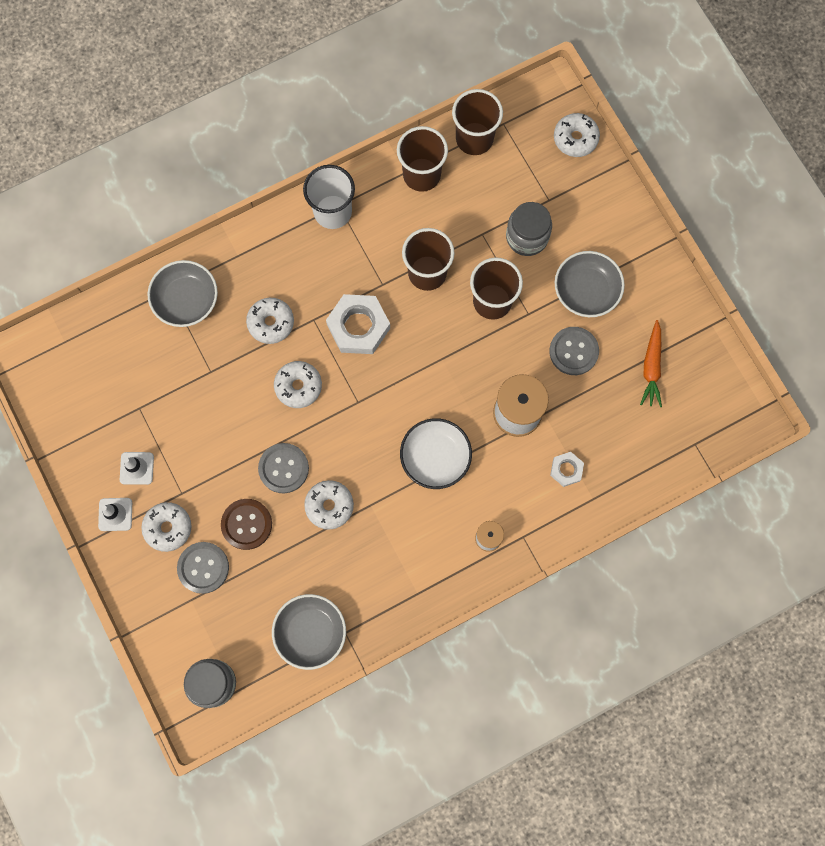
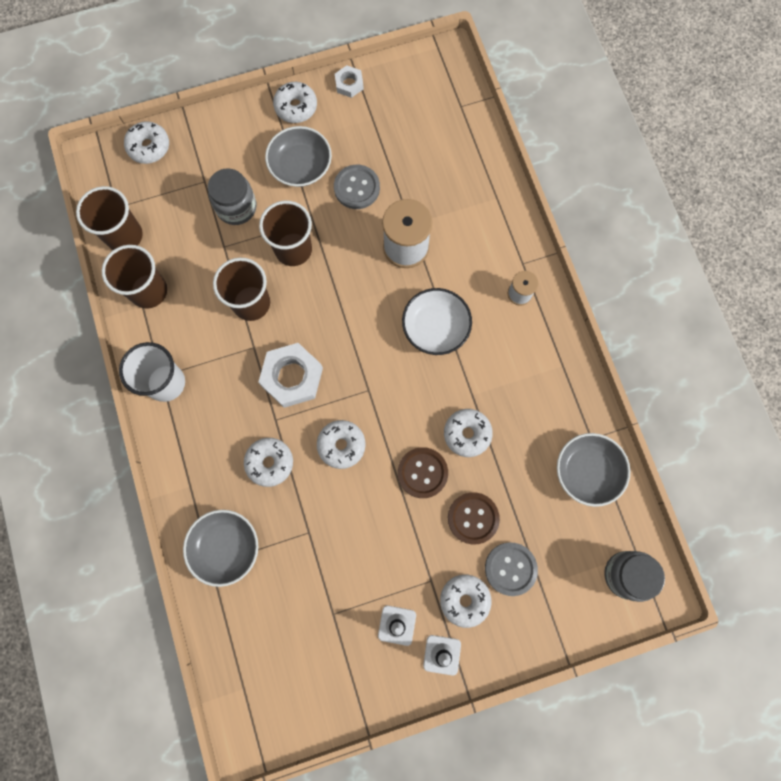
camera: 80 degrees left, 0 degrees up
grey button [258,443,309,493] -> brown button [398,447,448,498]
white nut [550,452,584,487] -> white nut moved to [335,66,364,98]
orange carrot [640,320,662,407] -> none
none -> white donut [273,82,317,123]

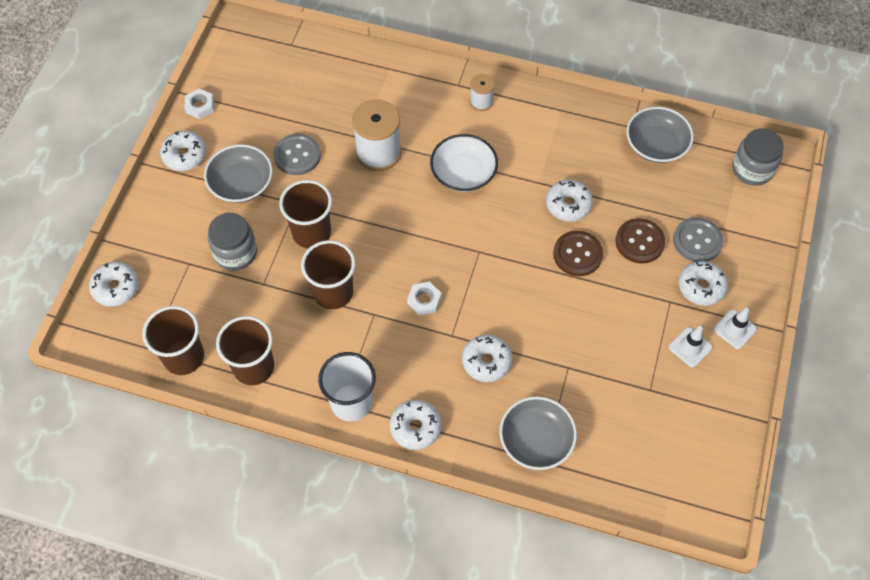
camera: 55 degrees left, 15 degrees down
white nut [258,343,323,408] -> white nut [407,282,442,315], size x0.53
white donut [317,420,366,469] -> white donut moved to [390,400,442,450]

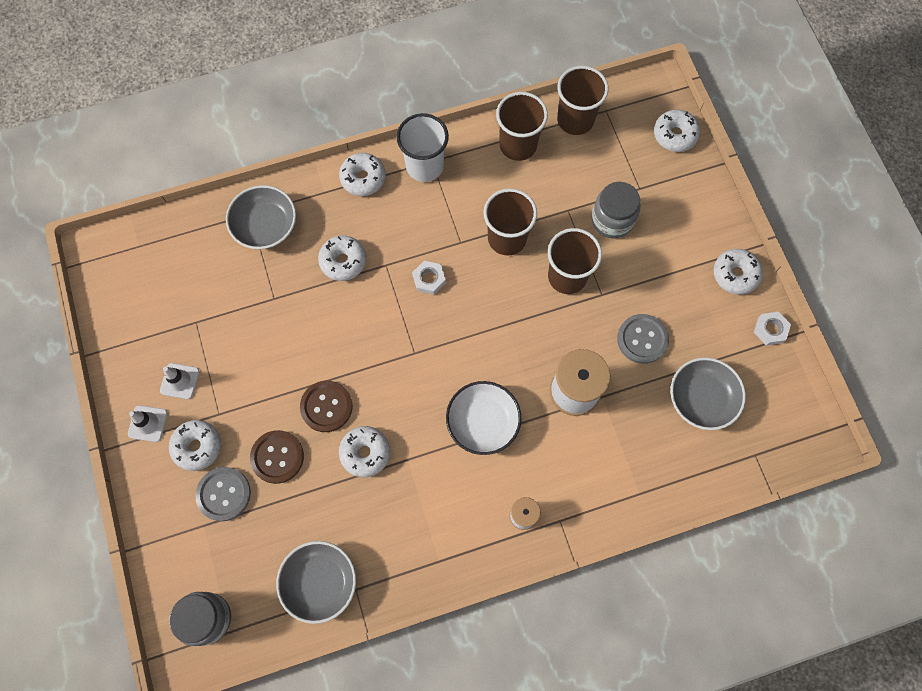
camera: 145 degrees right, 10 degrees up
grey bowl [204,144,273,203] -> grey bowl moved to [670,357,746,430]

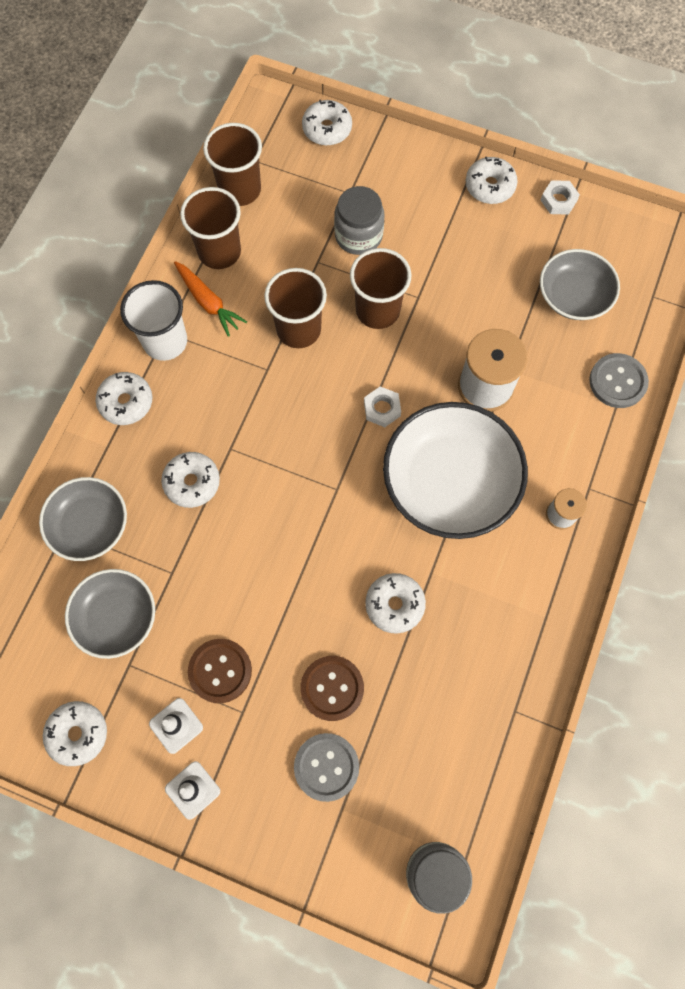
camera: 50 degrees left, 0 degrees up
white donut [169,420,221,471] -> white donut moved to [43,701,107,766]
grey bowl [276,541,356,624] -> grey bowl moved to [65,569,155,659]
brown button [300,381,353,432] -> brown button moved to [188,639,252,703]
white nut [412,261,446,295] -> white nut moved to [364,386,401,427]
white bowl [446,381,521,455] -> white bowl [383,402,528,539], size x1.65
grey button [617,314,669,364] -> grey button moved to [589,353,649,408]
none -> orange carrot [174,261,247,337]

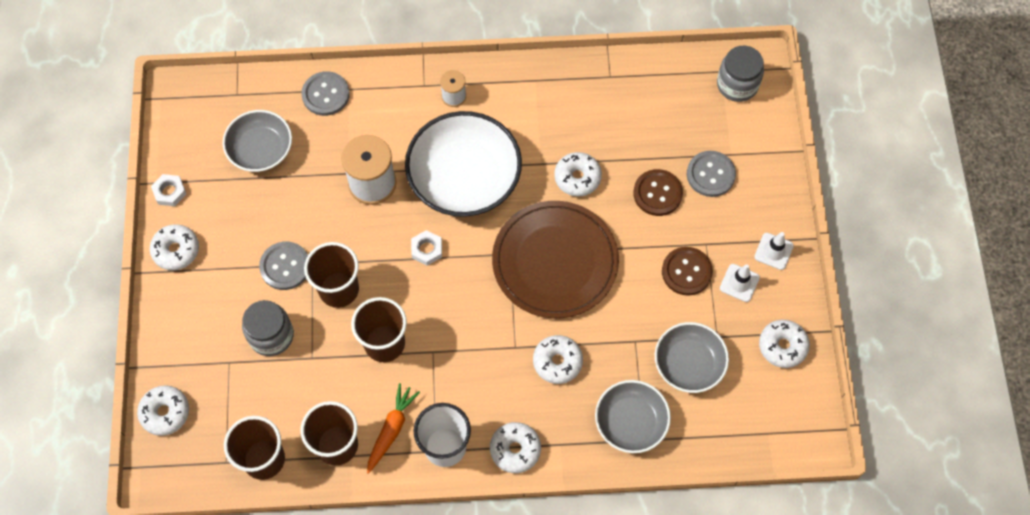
camera: 115 degrees left, 5 degrees down
none -> grey button [259,242,308,290]
none -> brown plate [492,201,619,318]

